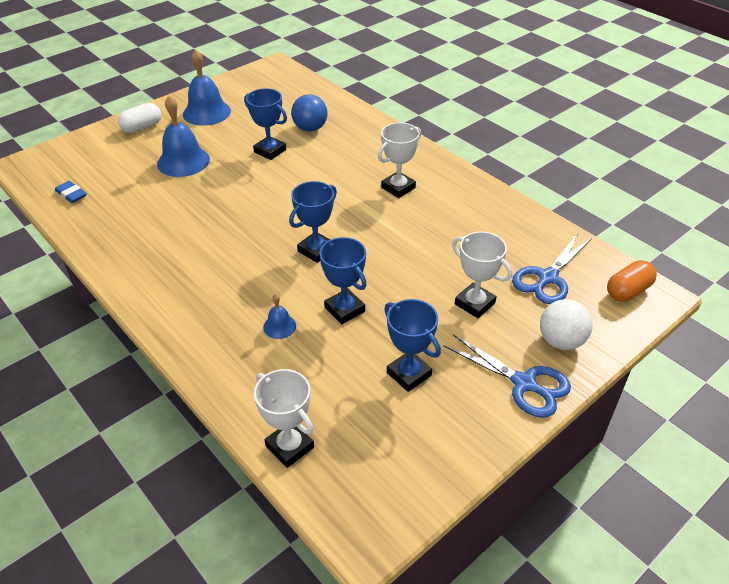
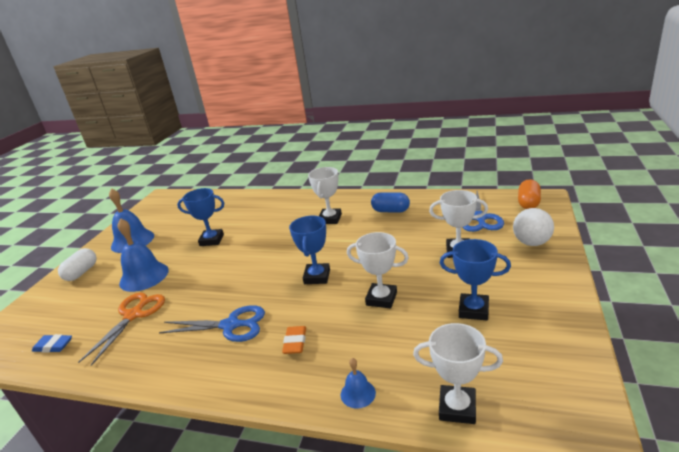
camera: 30 degrees left, 15 degrees down
blue bell [263,294,296,339] -> blue bell moved to [341,358,376,408]
blue ball [291,94,328,132] -> none
blue trophy [320,237,367,324] -> white trophy [347,232,409,309]
blue scissors [443,334,571,418] -> blue scissors moved to [159,305,265,342]
none -> orange scissors [78,292,165,366]
none -> orange eraser [282,326,306,354]
none -> blue capsule [371,192,410,213]

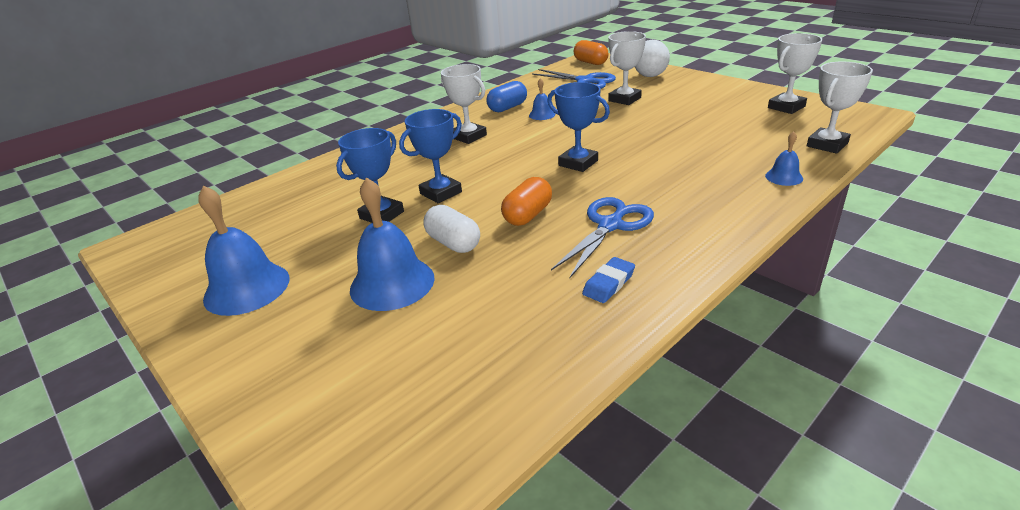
camera: 60 degrees left, 5 degrees up
blue eraser [32,334,72,353] -> blue eraser moved to [582,257,635,303]
white capsule [58,248,97,281] -> white capsule moved to [423,205,480,253]
orange scissors [78,292,165,366] -> none
orange eraser [282,326,306,354] -> none
white trophy [347,232,409,309] -> white trophy moved to [768,33,822,114]
blue trophy [440,239,511,320] -> blue trophy moved to [399,109,462,203]
none -> orange capsule [501,177,552,226]
none -> blue bell [529,78,555,120]

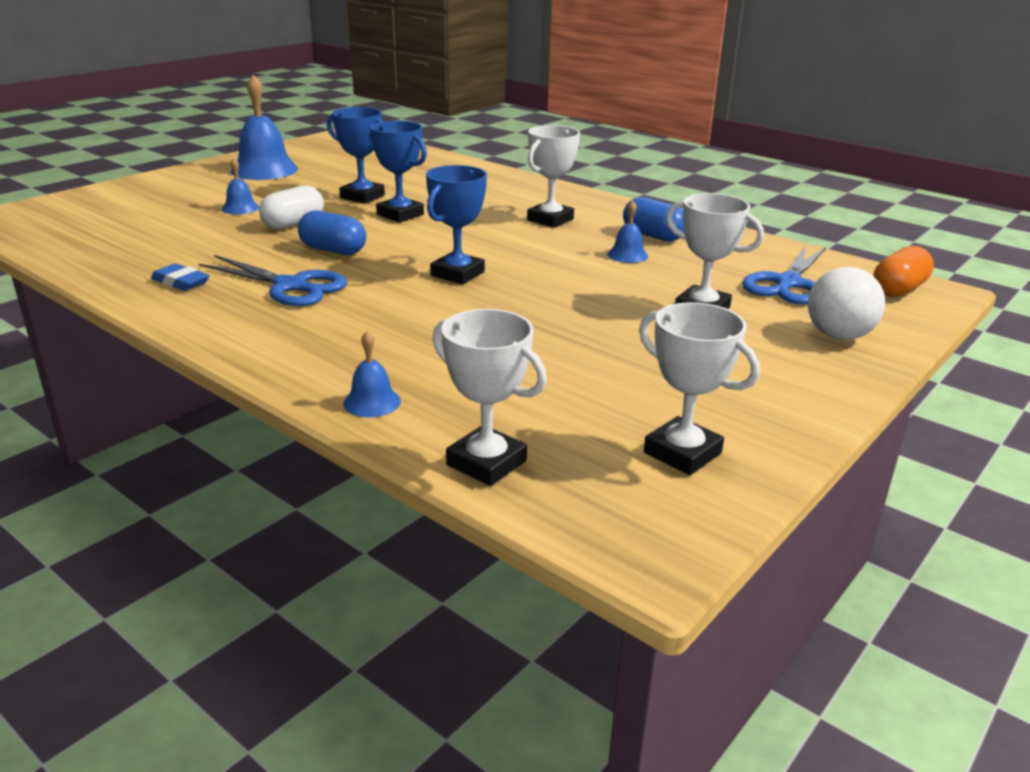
camera: 80 degrees right, 5 degrees down
blue bell [350,177,435,311] -> blue bell [222,158,259,214], size x0.49
orange capsule [501,177,552,226] -> blue capsule [298,210,366,255]

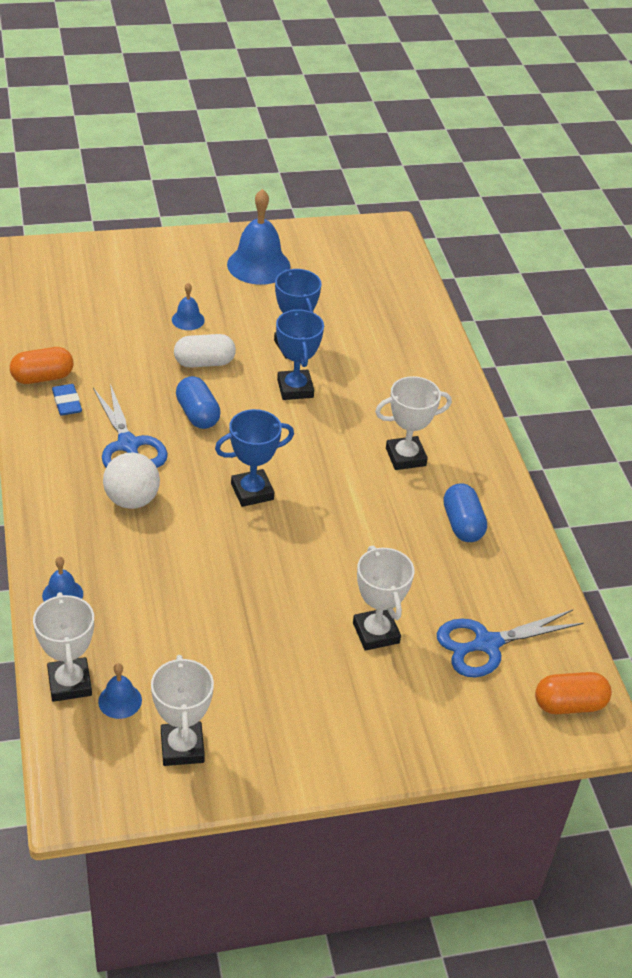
camera: 35 degrees right, 15 degrees up
blue bell [608,200,648,263] -> blue bell moved to [98,663,142,719]
white ball [808,267,885,340] -> white ball moved to [103,453,160,509]
none -> orange capsule [10,347,74,384]

